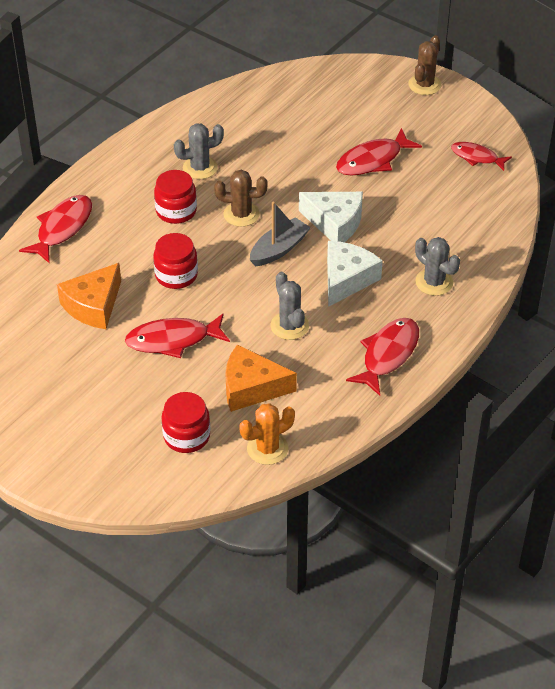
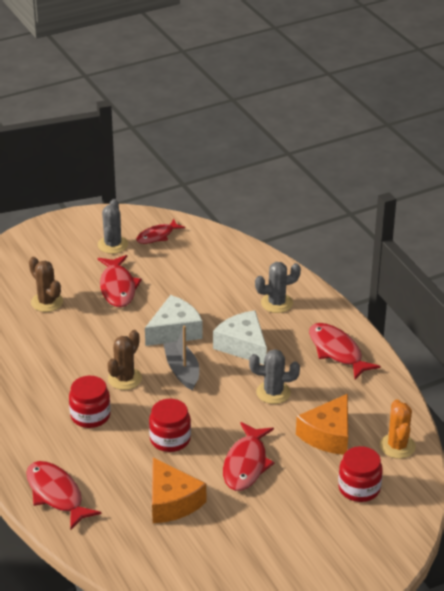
camera: 65 degrees left, 10 degrees down
grey cactus [174,123,224,179] -> grey cactus moved to [98,199,128,254]
brown cactus [408,35,442,95] -> brown cactus moved to [29,257,63,312]

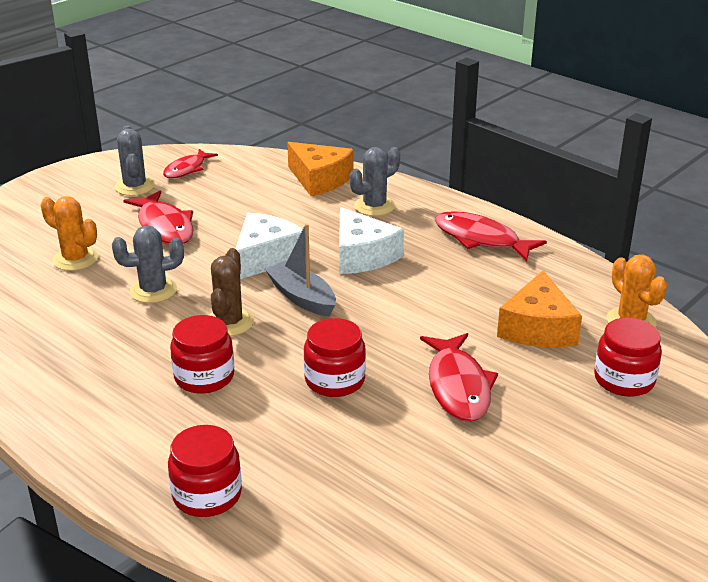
camera: 20 degrees left, 5 degrees down
red fish [26,461,101,530] -> red jar [168,425,242,517]
brown cactus [29,257,63,312] -> orange cactus [41,196,98,271]
orange cheese [152,458,206,523] -> orange cheese moved to [287,142,354,196]
white cheese [213,310,267,365] -> white cheese turned 150 degrees counterclockwise [339,207,404,274]
grey cactus [249,349,300,404] -> grey cactus moved to [112,226,184,303]

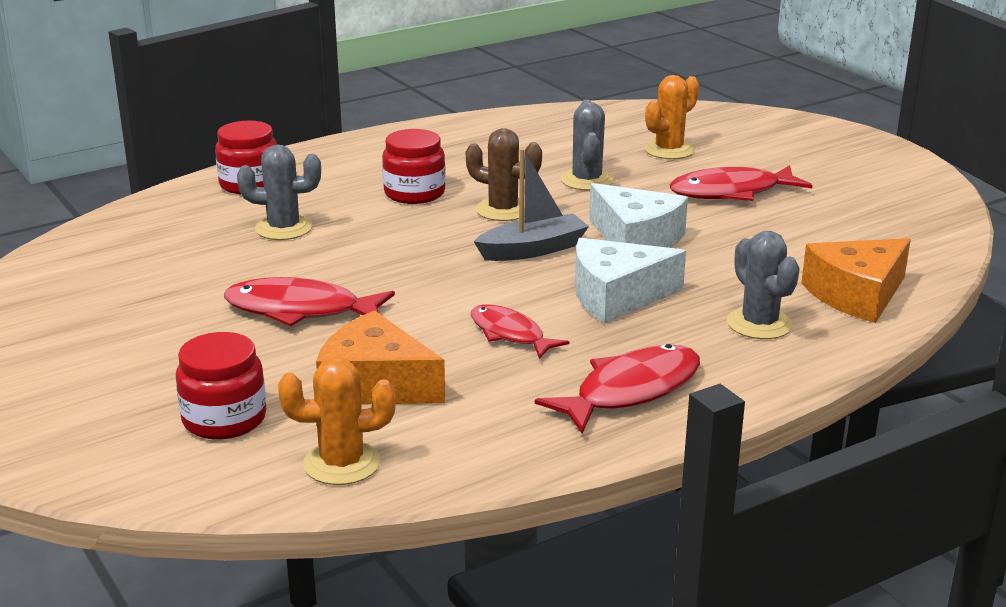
camera: 105 degrees right, 5 degrees down
grey cactus [115,125,155,196] -> grey cactus moved to [237,145,321,240]
red fish [163,149,218,178] -> red fish moved to [471,305,569,359]
red jar [304,318,366,397] -> none

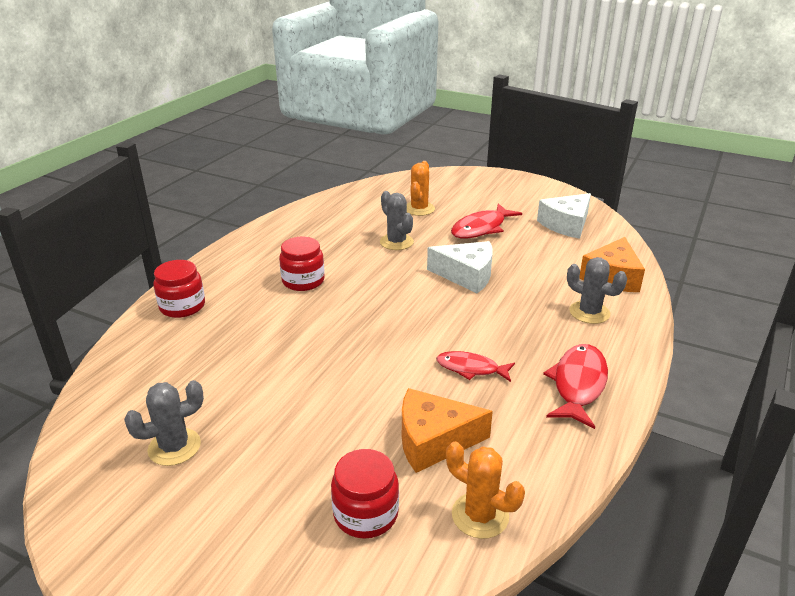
camera: 30 degrees left, 5 degrees up
red fish [224,277,395,326] -> none
grey cactus [237,145,321,240] -> grey cactus moved to [124,380,204,466]
orange cactus [278,357,396,485] -> orange cactus turned 75 degrees clockwise [446,442,525,539]
brown cactus [466,128,542,221] -> none
grey boat [474,148,589,261] -> none
white cheese [575,238,686,323] -> white cheese moved to [537,193,591,239]

